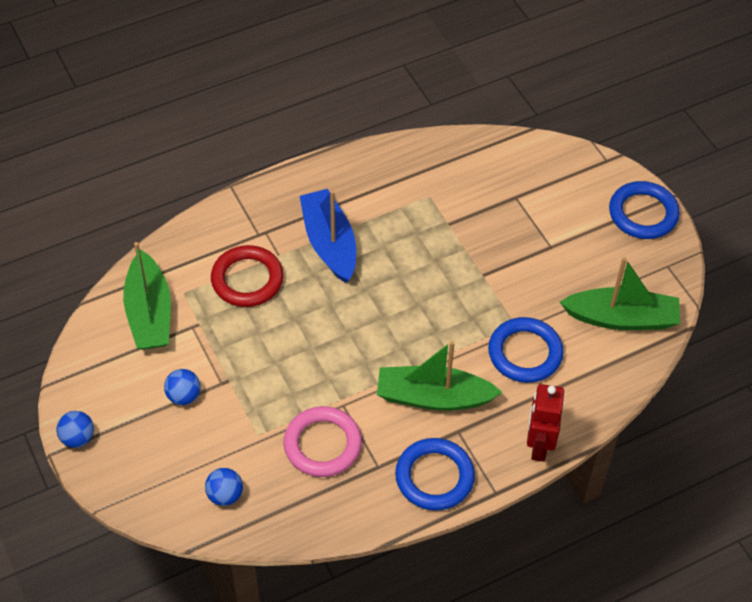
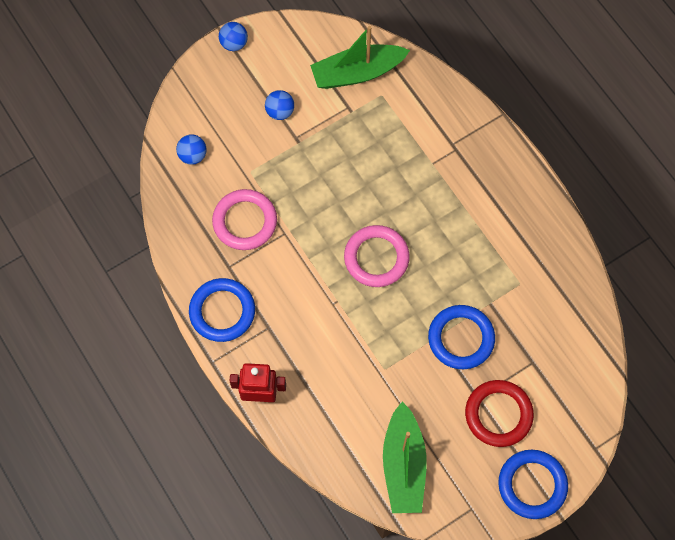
camera: 85 degrees right, 15 degrees up
red ring [211,245,284,307] -> red ring moved to [465,380,534,447]
blue boat [300,189,356,283] -> none
green boat [377,341,503,411] -> none
blue ring [488,317,564,383] -> blue ring moved to [428,305,495,369]
none -> pink ring [344,225,410,287]

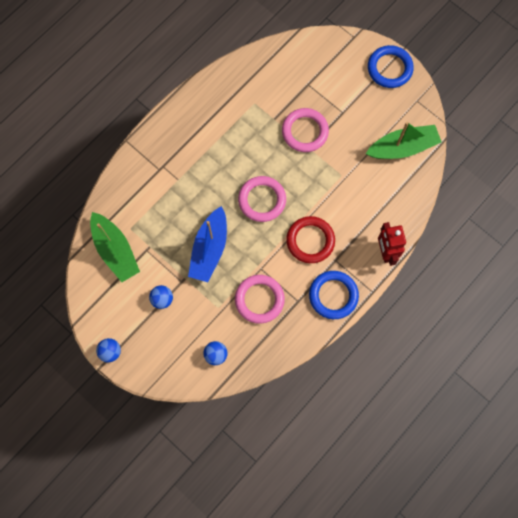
camera: 105 degrees left, 5 degrees up
blue ring [428,305,495,369] -> pink ring [282,108,329,152]
red ring [465,380,534,447] -> red ring moved to [286,216,335,263]
none -> blue boat [188,206,227,282]

